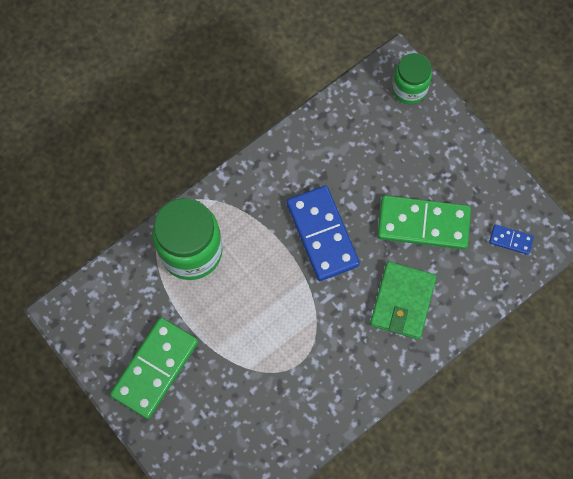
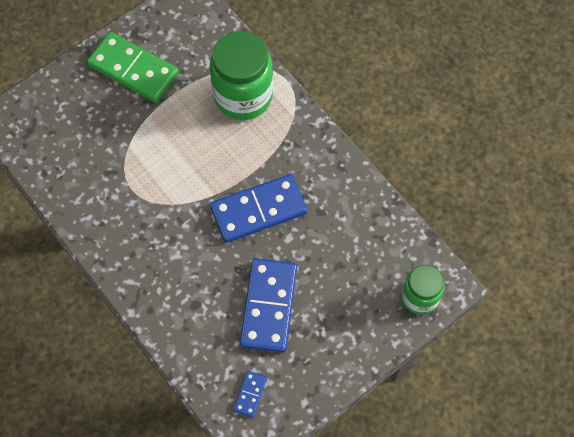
camera: 90 degrees right, 5 degrees down
green wallet [370,261,437,339] -> none
green domino [377,195,471,250] -> blue domino [240,258,297,353]

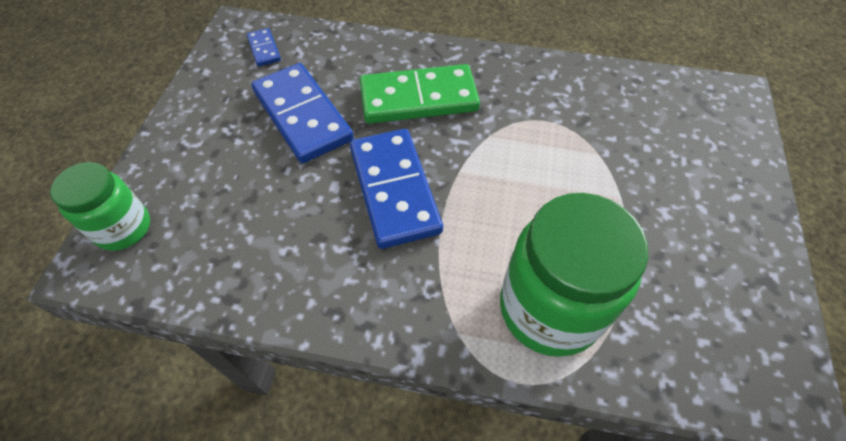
camera: 140 degrees right, 10 degrees down
green domino [87,32,179,103] -> green domino moved to [360,64,480,124]
blue domino [210,174,307,243] -> blue domino turned 45 degrees counterclockwise [350,129,443,249]

